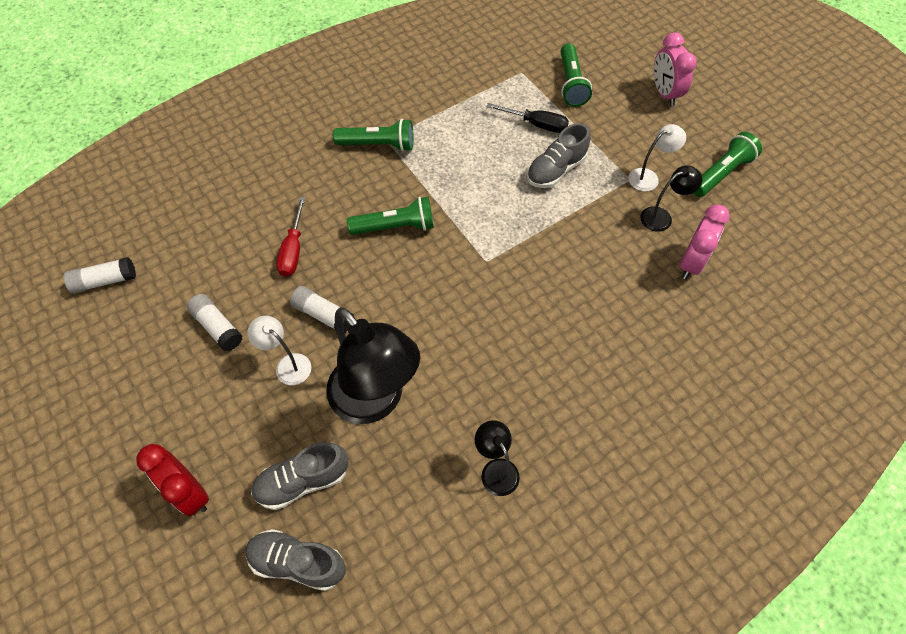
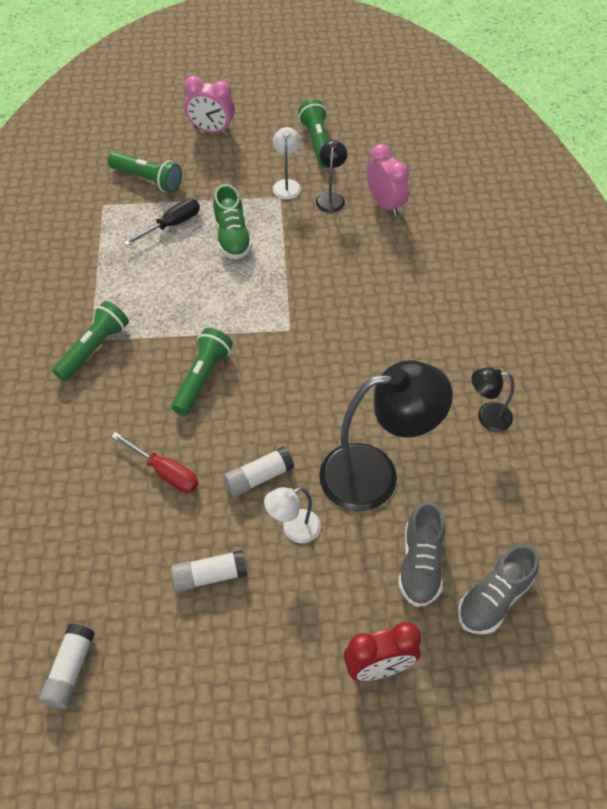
camera: 60 degrees left, 5 degrees down
grey shoe [527,123,591,188] -> green shoe [213,184,253,259]

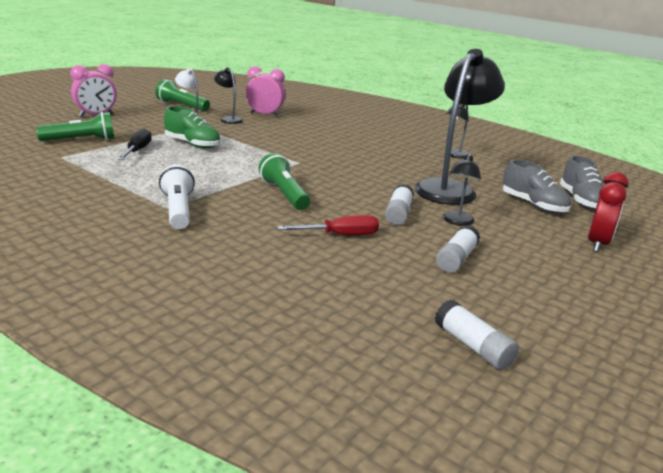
camera: 50 degrees left, 30 degrees down
green flashlight [52,301,129,381] -> white flashlight [159,164,195,229]
white lamp [264,487,321,543] -> black lamp [443,153,481,226]

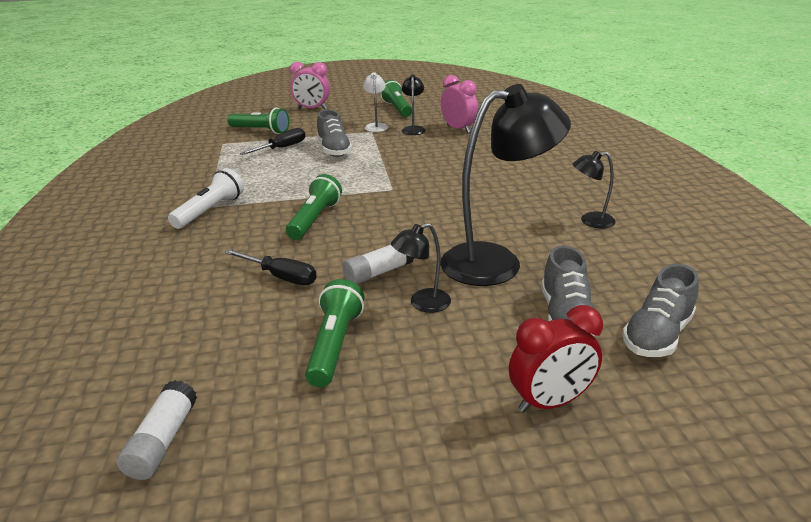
camera: 45 degrees right, 5 degrees up
green shoe [164,106,220,149] -> grey shoe [317,110,353,157]
red screwdriver [277,215,379,235] -> black screwdriver [224,249,317,285]
white glue stick [436,225,480,273] -> green flashlight [305,279,364,387]

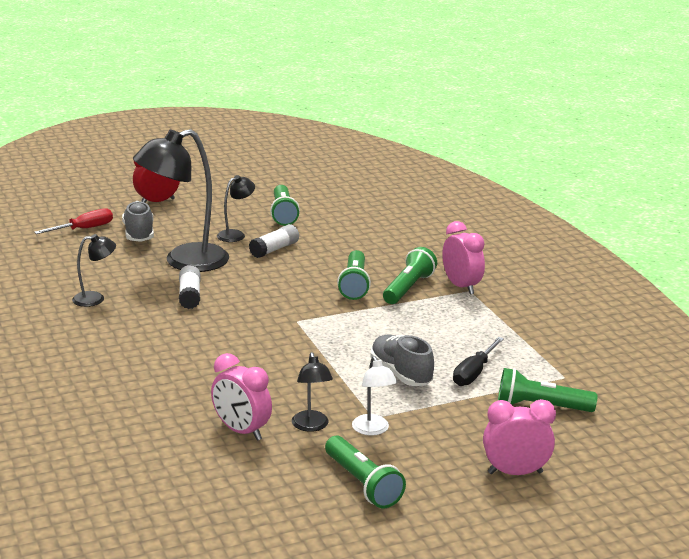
camera: 165 degrees right, 5 degrees down
white glue stick [116,380,197,480] -> white glue stick moved to [179,265,200,309]
white flashlight [168,168,244,229] -> pink clock [442,221,485,294]
black screwdriver [224,249,317,285] -> none
grey shoe [622,264,699,357] -> red screwdriver [34,208,113,234]
none -> green flashlight [383,247,437,304]

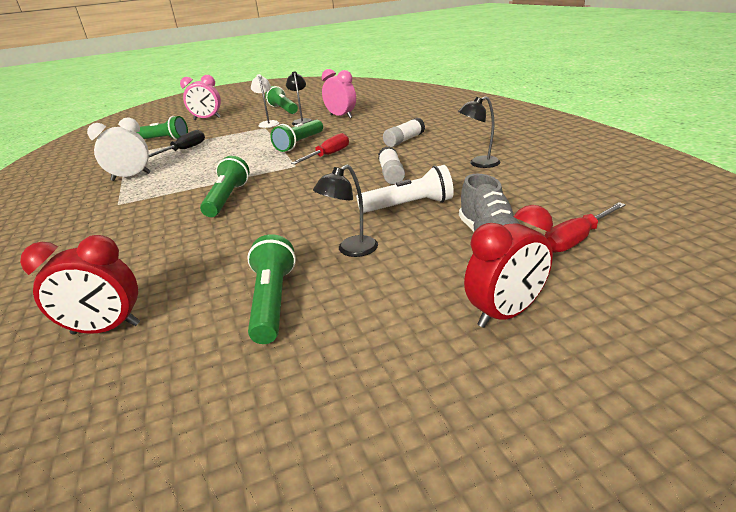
camera: 175 degrees left, 5 degrees up
black lamp [133,129,229,272] -> white flashlight [356,165,454,213]
white glue stick [249,224,299,258] -> white glue stick moved to [383,117,425,147]
grey shoe [370,334,434,386] -> none
green flashlight [383,247,437,304] -> green flashlight moved to [270,119,323,152]
pink clock [442,221,485,294] -> none
none -> red clock [20,235,140,335]
none -> white clock [87,118,151,181]
none -> red screwdriver [291,133,349,164]

